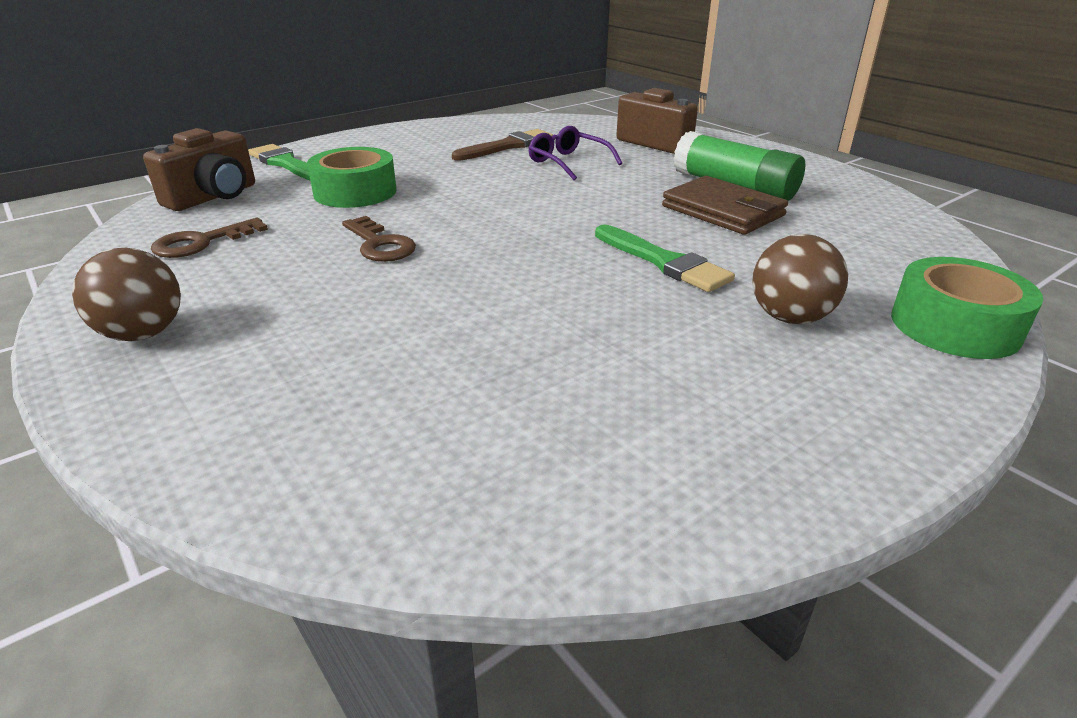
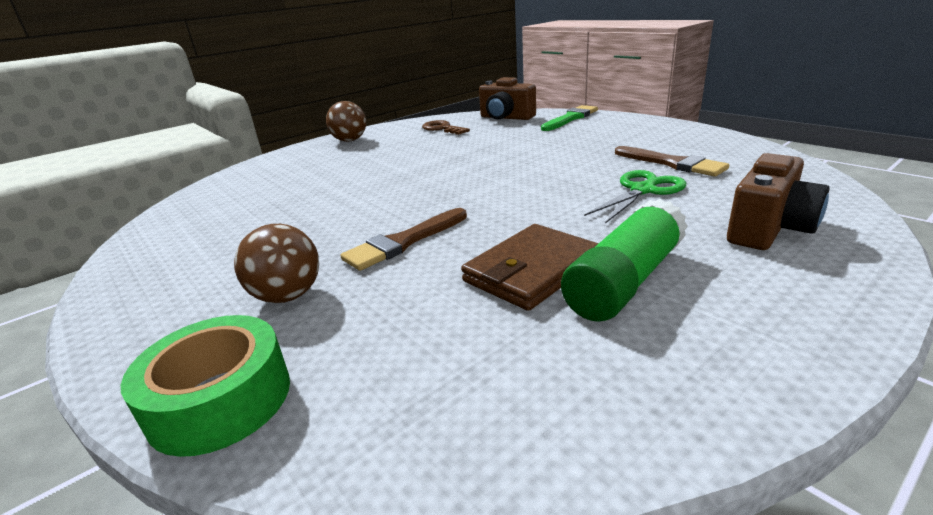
camera: 90 degrees right, 5 degrees down
green tape [307,147,397,208] -> none
brown key [342,216,416,262] -> none
purple glasses [528,126,622,180] -> green scissors [584,170,686,224]
green brush [595,225,735,292] -> brown brush [340,208,467,271]

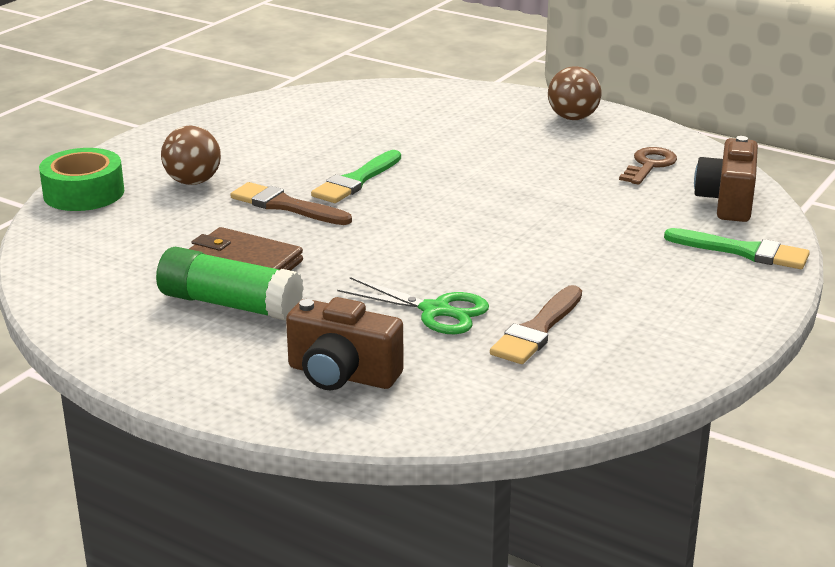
camera: 70 degrees right, 0 degrees up
none -> green brush [311,150,401,203]

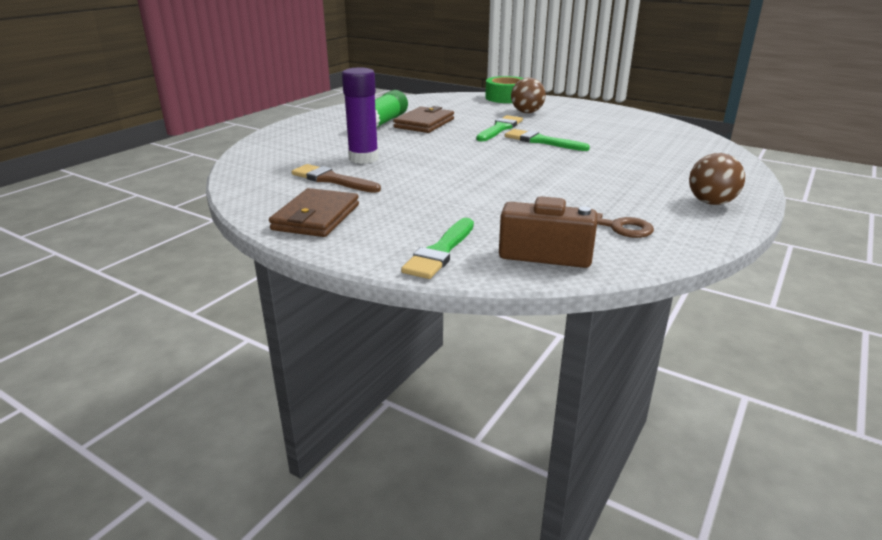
camera: 90 degrees right, 0 degrees up
brown brush [230,182,352,225] -> green brush [476,115,523,141]
brown camera [286,297,404,390] -> none
green scissors [337,277,489,334] -> purple glue stick [342,67,378,164]
none -> brown wallet [269,188,359,237]

